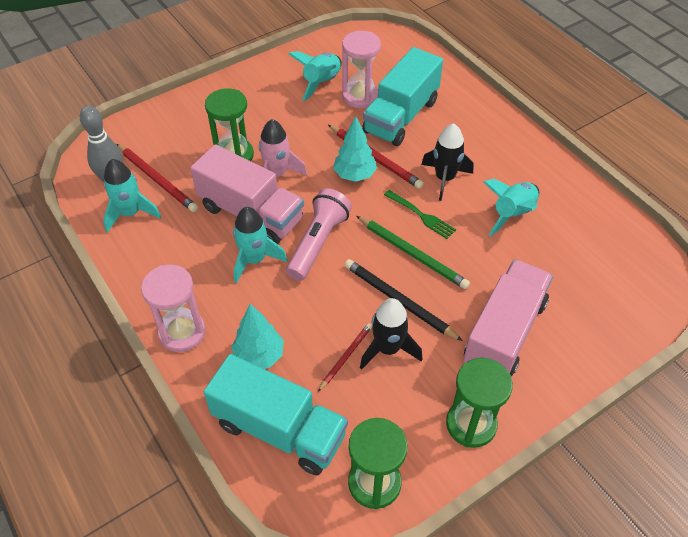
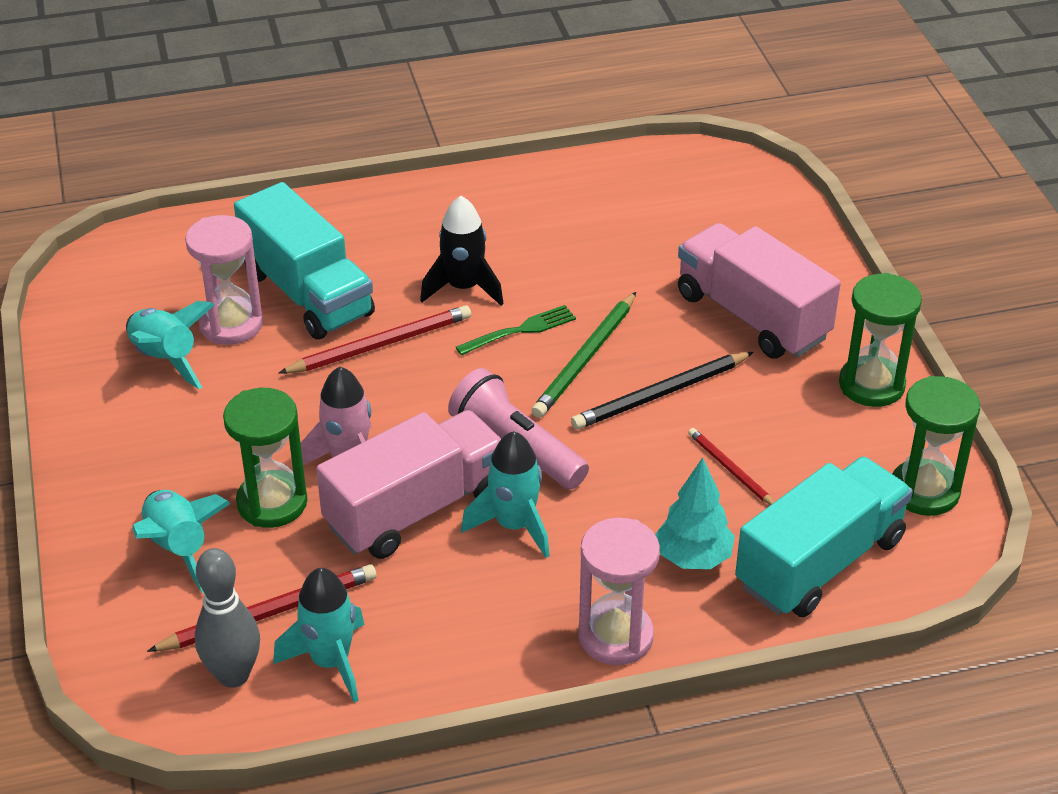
camera: 70 degrees left, 10 degrees down
turquoise tree [333,117,377,182] -> none
green pencil [356,216,470,289] -> green pencil turned 150 degrees clockwise [531,292,636,418]
black rocket [360,298,422,369] -> none
turquoise rocket [483,179,539,236] -> turquoise rocket moved to [132,490,231,593]

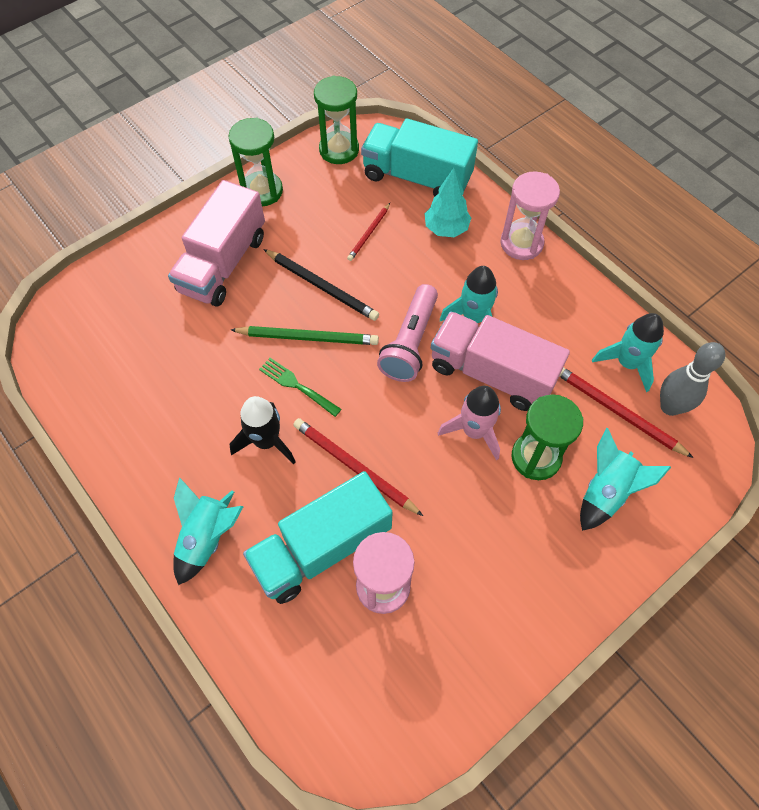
camera: 115 degrees left, 20 degrees up
turquoise rocket [126,301,215,389] -> turquoise rocket moved to [173,477,244,585]
turquoise truck [234,182,375,339] -> turquoise truck turned 150 degrees counterclockwise [243,471,393,604]

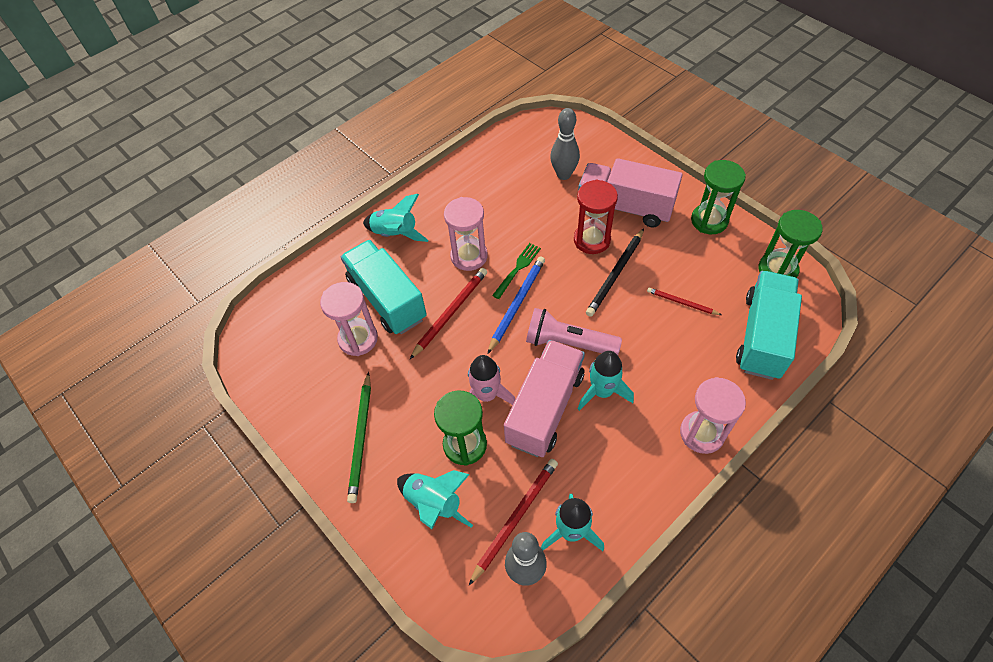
camera: 90 degrees right, 5 degrees down
black rocket [229,396,296,464] -> pink hourglass [444,197,488,271]
green pencil [231,326,379,345] -> green pencil moved to [347,372,371,503]
turquoise tree [425,168,471,237] -> none
none -> blue pencil [488,256,545,354]
none -> grey bowling pin [550,108,580,180]
none -> red hourglass [574,180,618,254]

